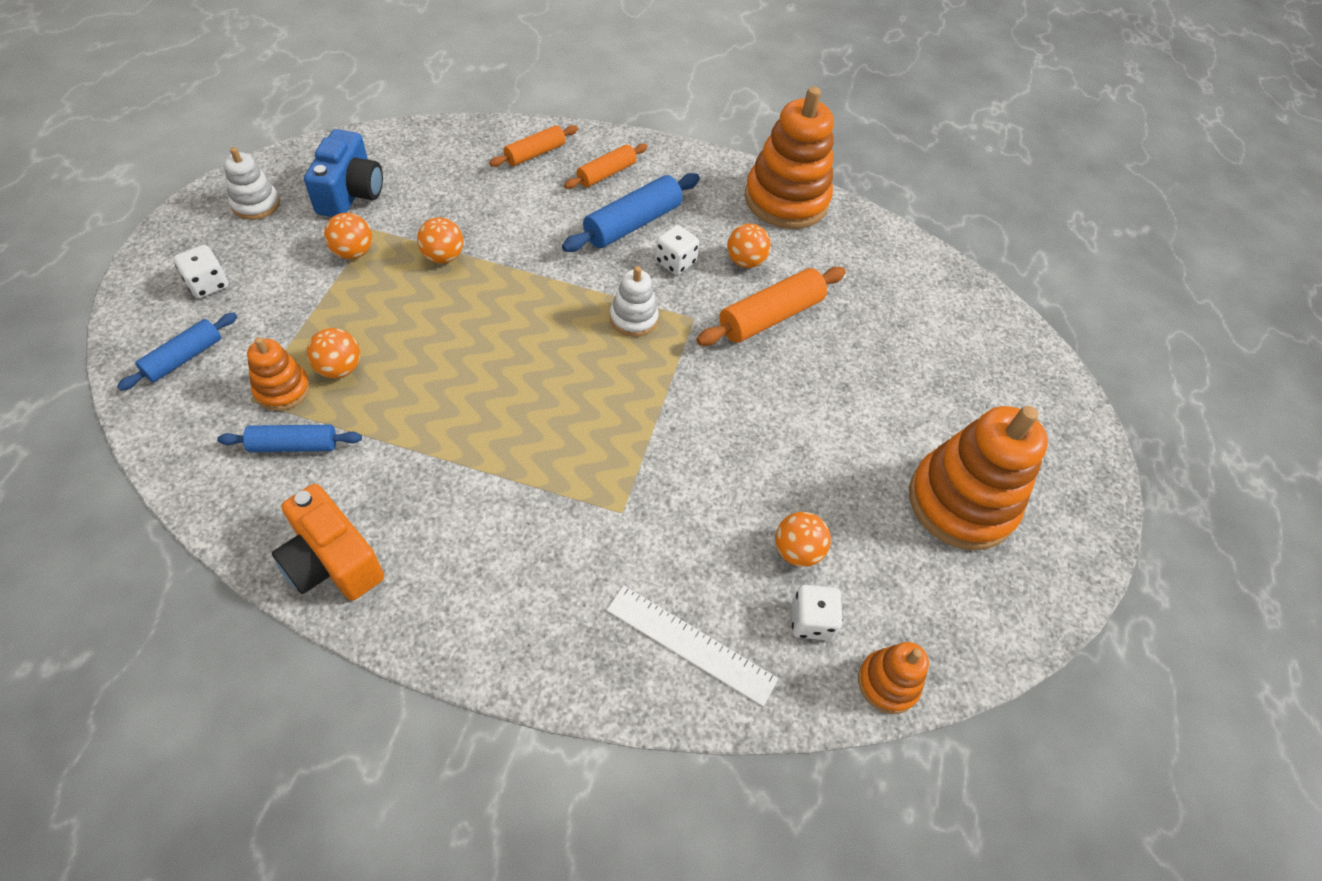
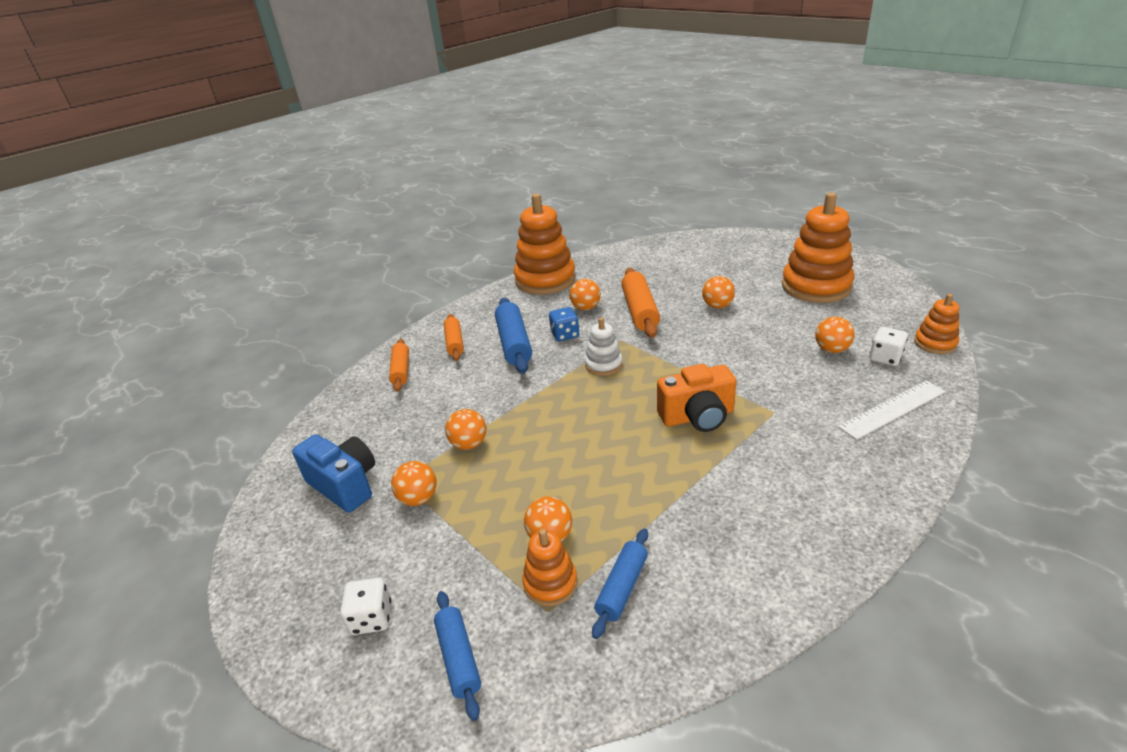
camera: 50 degrees left, 20 degrees down
white stacking toy [224,147,280,220] -> none
orange camera [272,484,384,601] -> orange camera moved to [657,364,736,432]
white dice [655,225,699,275] -> blue dice [549,307,579,341]
none -> orange ball [702,276,735,309]

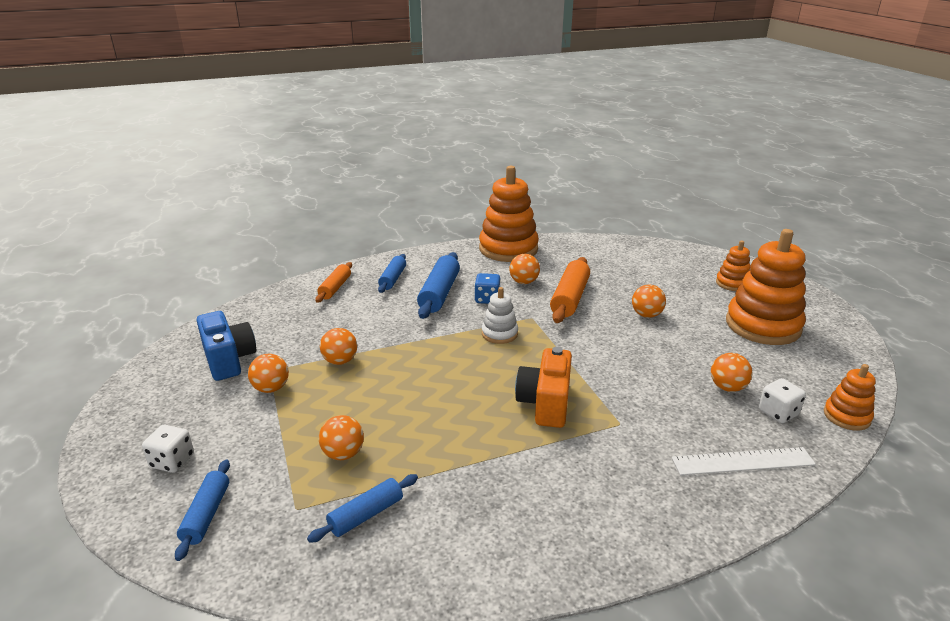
camera: 20 degrees right, 5 degrees down
orange rolling pin [444,314,464,361] -> blue rolling pin [378,254,406,293]
orange stacking toy [522,529,578,606] -> orange stacking toy moved to [716,241,750,291]
orange camera [657,364,736,432] -> orange camera turned 90 degrees clockwise [515,347,572,428]

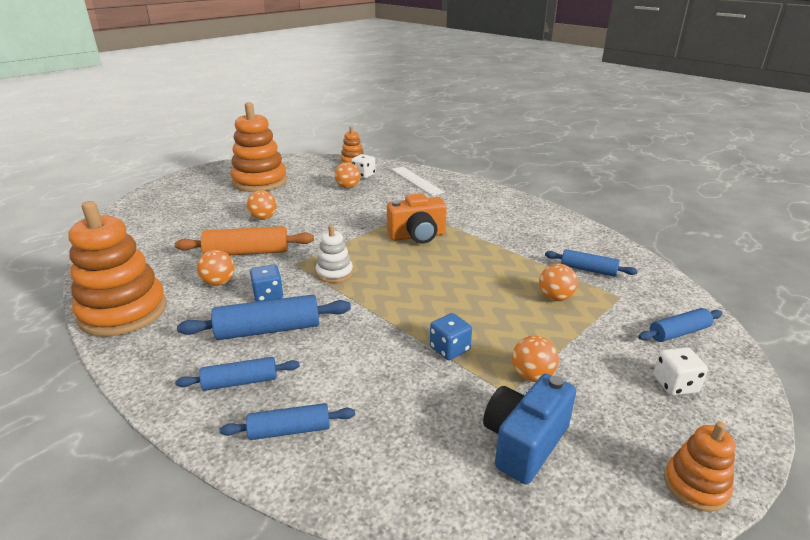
camera: 115 degrees left, 0 degrees up
orange rolling pin [315,262,352,303] -> blue rolling pin [220,403,355,440]
orange ball [320,328,357,365] -> blue dice [430,313,472,360]
orange stacking toy [716,241,750,291] -> orange stacking toy moved to [664,422,735,512]

